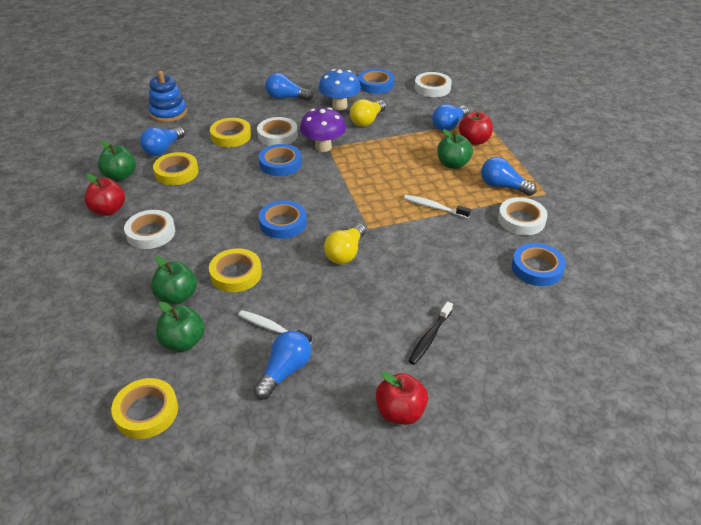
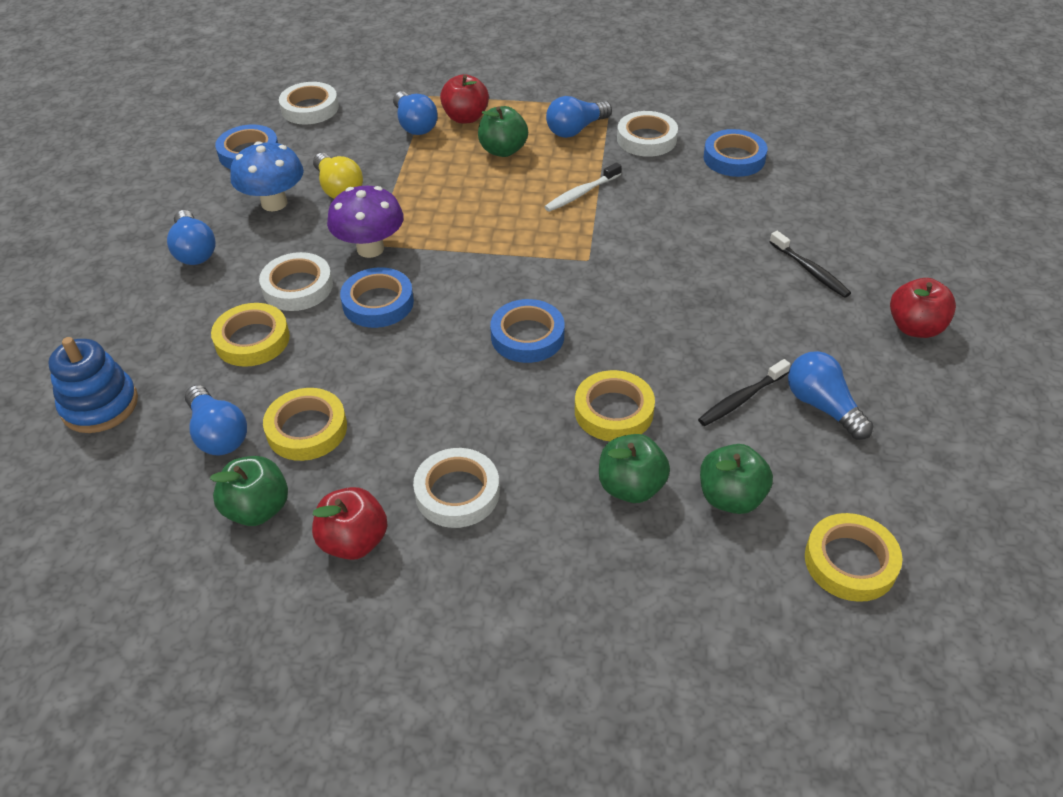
camera: 65 degrees left, 5 degrees up
white toothbrush [238,310,312,344] -> black toothbrush [698,359,791,426]
blue light bulb [265,73,313,101] -> blue light bulb turned 60 degrees counterclockwise [167,210,216,265]
yellow light bulb [324,223,366,264] -> none

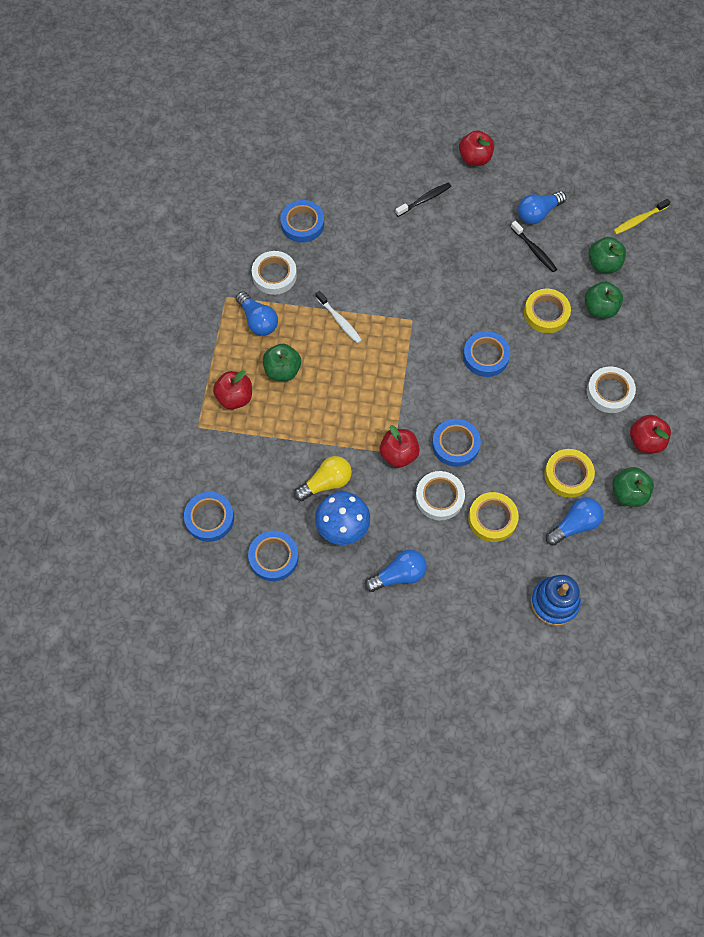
camera: 90 degrees left, 20 degrees up
white tape [279,82,339,124] -> blue tape [184,492,234,542]
purple mushroom [327,186,404,258] -> red apple [380,425,420,468]
blue light bulb [393,91,438,135] -> none
yellow tape [805,513,903,602] -> yellow toothbrush [613,199,670,235]

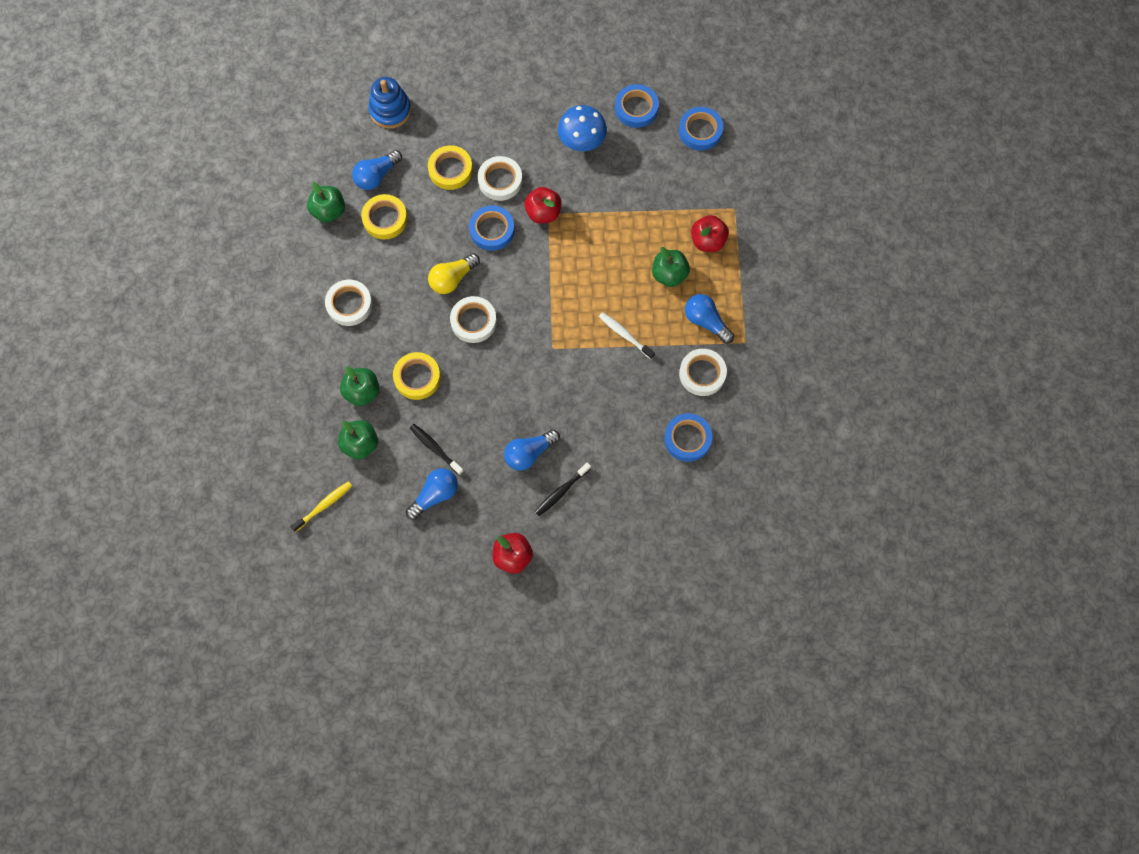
camera: 170 degrees right, 5 degrees up
yellow light bulb [294,456,352,501] -> yellow light bulb moved to [428,253,480,294]
blue light bulb [365,550,427,592] -> blue light bulb moved to [504,430,560,471]
blue tape [463,331,510,377] -> white tape [450,296,497,343]
red apple [630,415,671,453] -> none

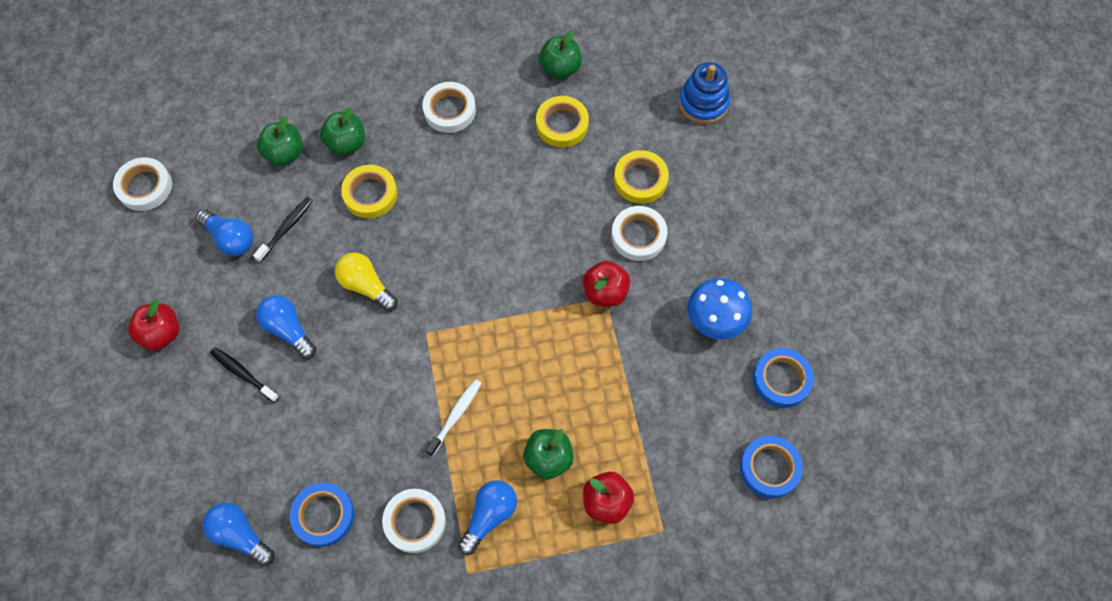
camera: 80 degrees right, 5 degrees down
yellow toothbrush [290,481,352,532] -> none
blue light bulb [352,150,402,190] -> blue light bulb moved to [202,503,275,566]
yellow light bulb [428,253,480,294] -> yellow light bulb moved to [335,252,398,311]
white tape [450,296,497,343] -> white tape moved to [113,157,172,211]
blue tape [469,205,515,251] -> none

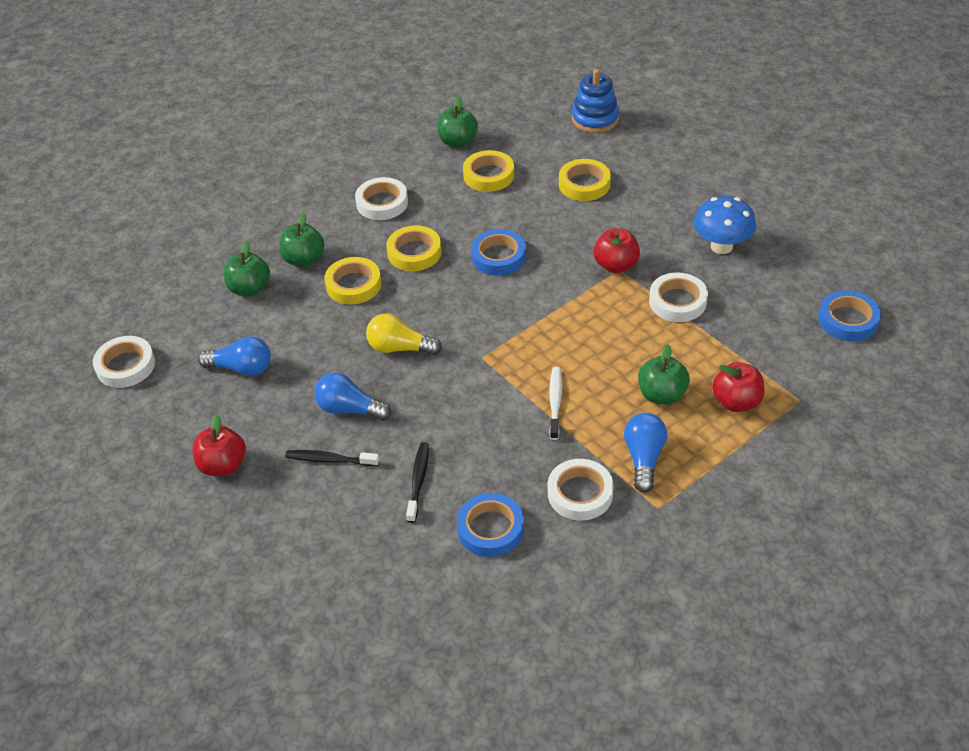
camera: 25 degrees left, 20 degrees down
blue light bulb [202,503,275,566] -> none
black toothbrush [253,197,313,263] -> black toothbrush moved to [406,442,429,523]
white tape [611,206,667,261] -> white tape moved to [649,272,708,322]
blue tape [753,348,814,408] -> blue tape moved to [471,229,526,276]
none -> yellow tape [386,225,442,271]

